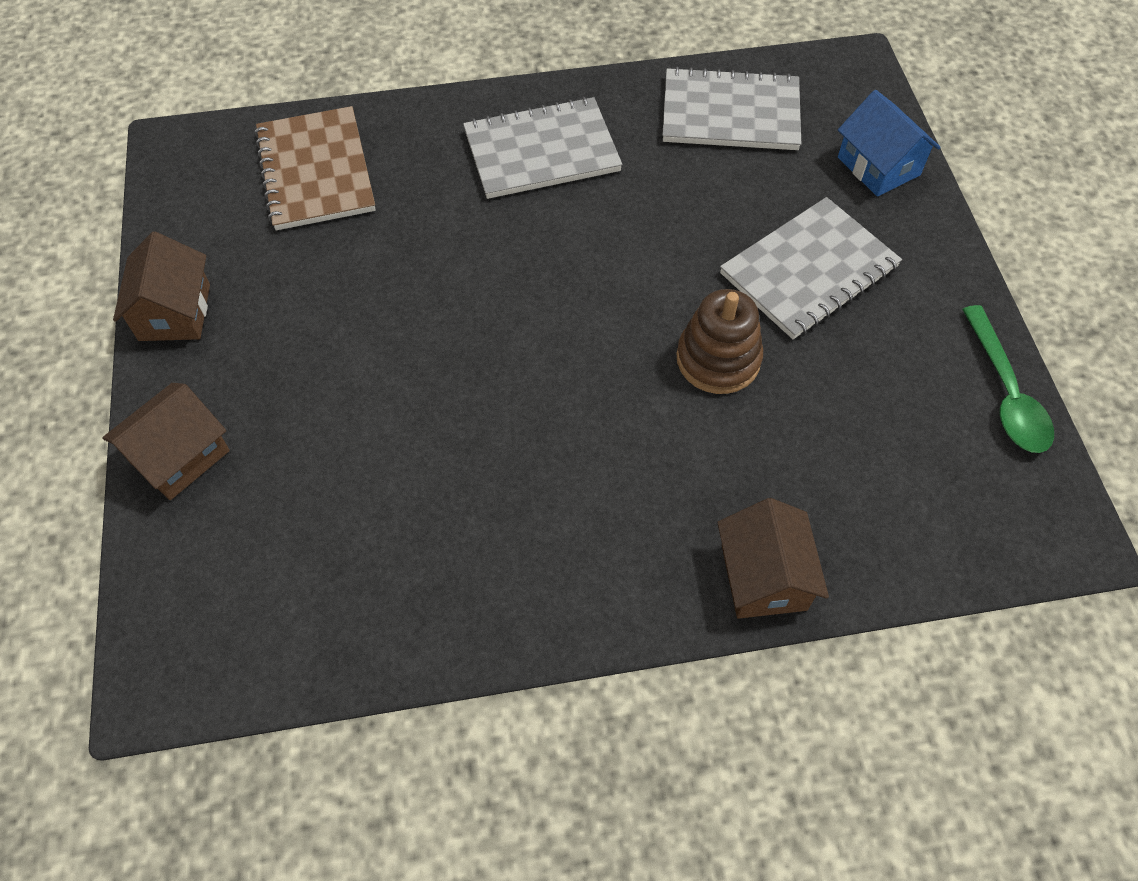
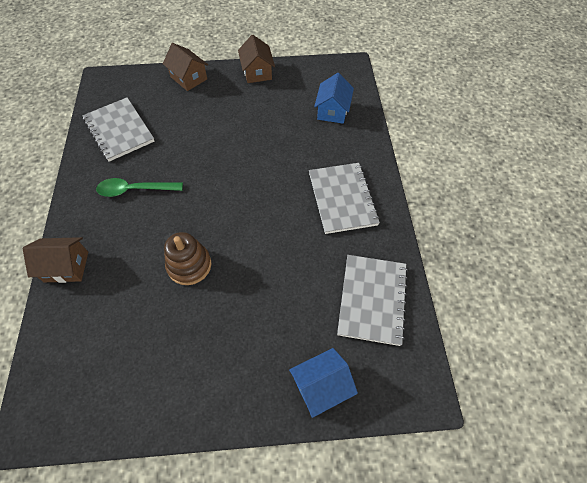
camera: 95 degrees right, 0 degrees up
brown house [113,232,210,341] -> brown house turned 75 degrees clockwise [238,35,275,83]
brown notebook [254,106,376,230] -> blue house [314,73,354,124]
grey notebook [720,197,902,339] -> grey notebook moved to [82,97,155,162]
green spoon [962,305,1054,453] -> green spoon moved to [96,178,183,197]

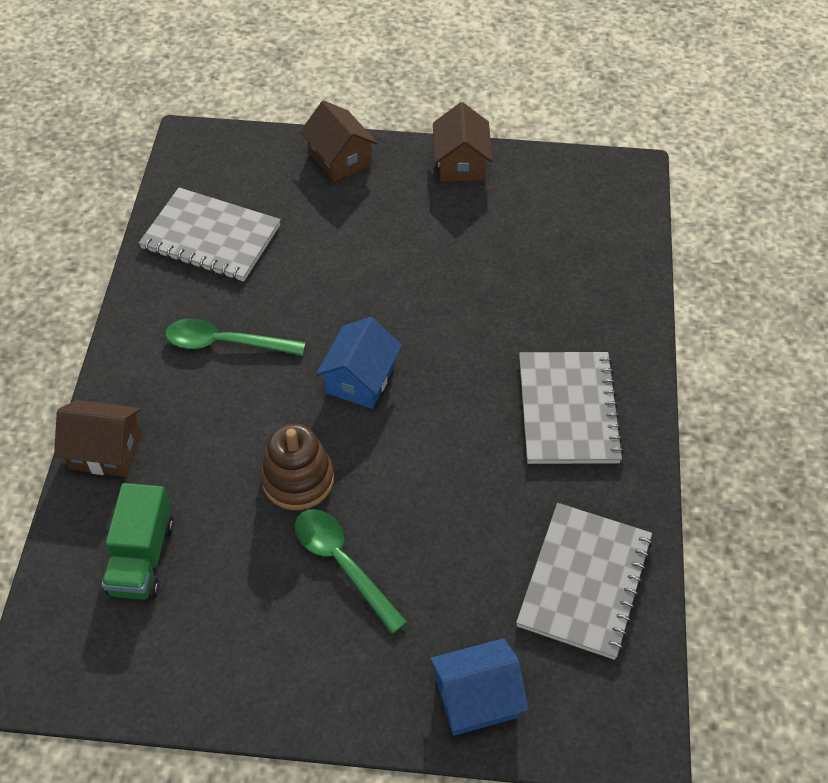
camera: 10 degrees right, 5 degrees down
grey notebook [82,97,155,162] -> grey notebook turned 45 degrees counterclockwise [139,188,281,282]
blue house [314,73,354,124] -> blue house moved to [316,317,402,409]
none -> green truck [102,483,174,600]
none -> green spoon [295,509,407,634]

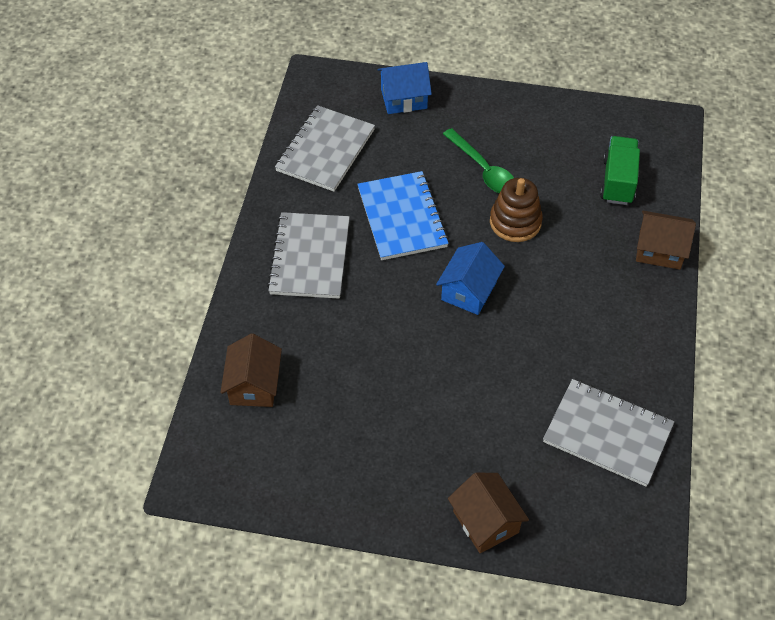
camera: 175 degrees left, 0 degrees up
green spoon [165,318,306,356] -> none
brown house [433,102,493,182] -> brown house moved to [220,333,282,407]
none -> blue notebook [357,171,449,260]

